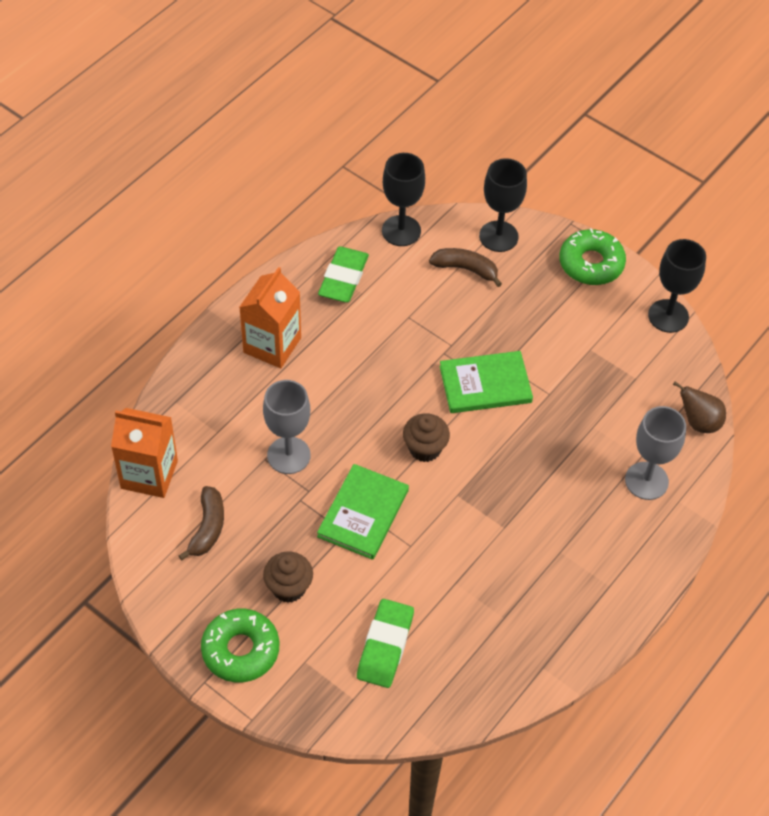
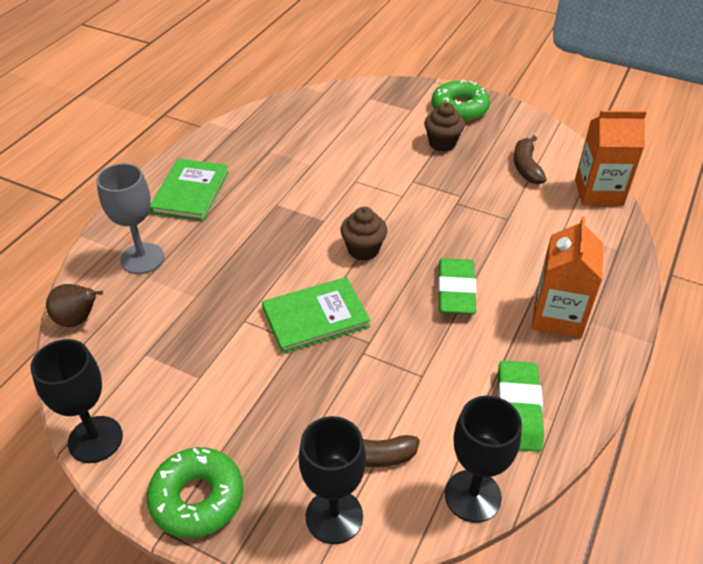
camera: 170 degrees right, 10 degrees down
grey goblet [263,380,311,474] -> none
green book [317,464,409,560] -> green book moved to [150,158,229,221]
green eraser [357,599,414,688] -> green eraser moved to [438,258,477,315]

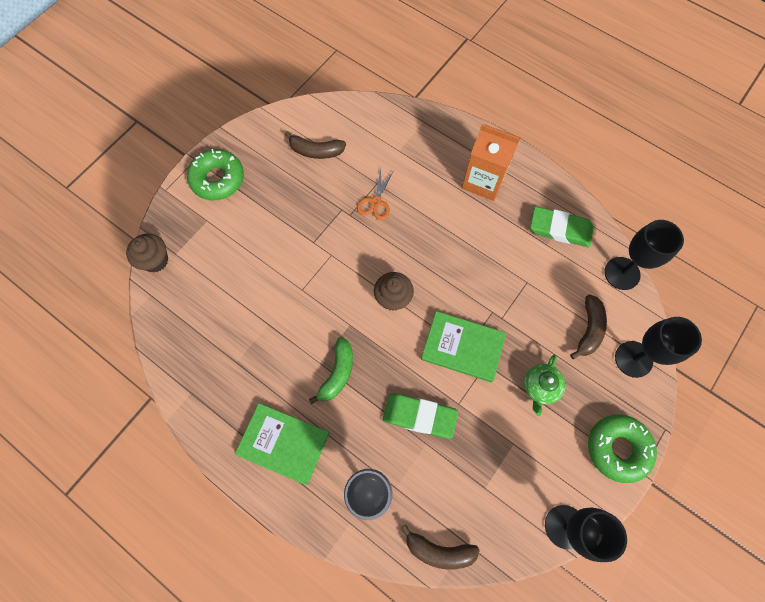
camera: 80 degrees left, 25 degrees up
brown pear [46,284,103,327] -> brown banana [401,524,480,570]
green book [262,277,371,354] -> green book turned 60 degrees counterclockwise [421,311,506,382]
brown cupcake [424,102,465,152] -> brown cupcake moved to [126,234,168,272]
green eraser [438,258,477,315] -> green eraser moved to [382,393,458,439]
orange carton [575,110,647,206] -> none
none -> green banana [309,337,353,404]
none -> orange scissors [357,169,395,220]
none -> green teapot [524,354,565,416]

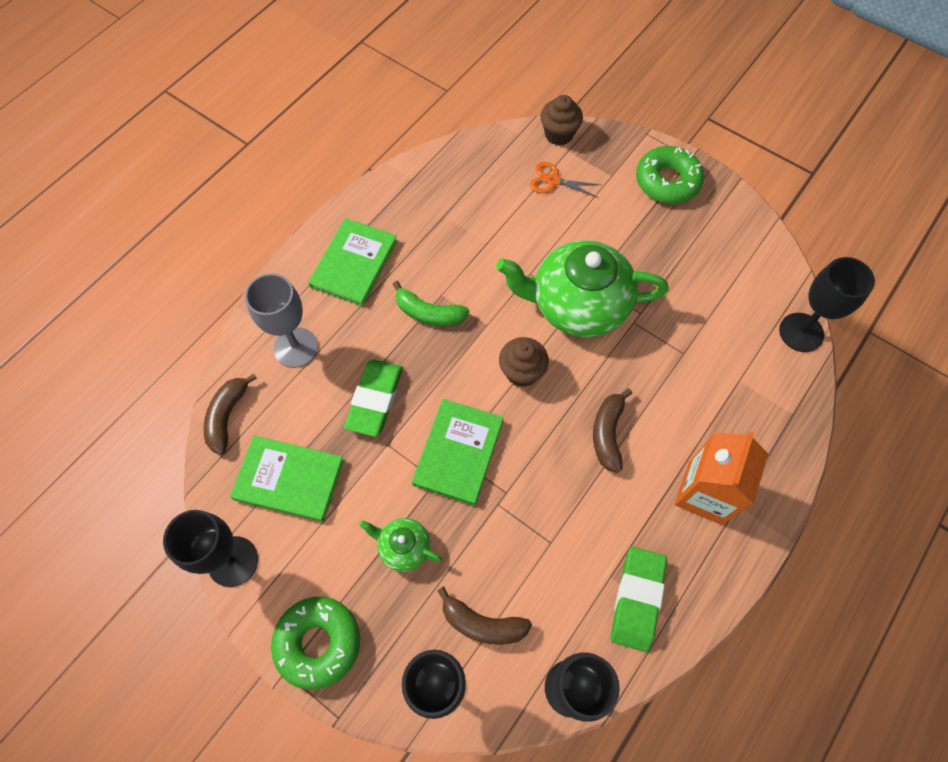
camera: 90 degrees right, 5 degrees down
brown banana [285,131,346,159] -> brown banana moved to [593,388,632,473]
orange scissors [357,169,395,220] -> orange scissors moved to [530,162,601,198]
none -> green book [230,435,344,522]
none -> green teapot [496,240,669,337]
none -> black goblet [779,257,875,352]

